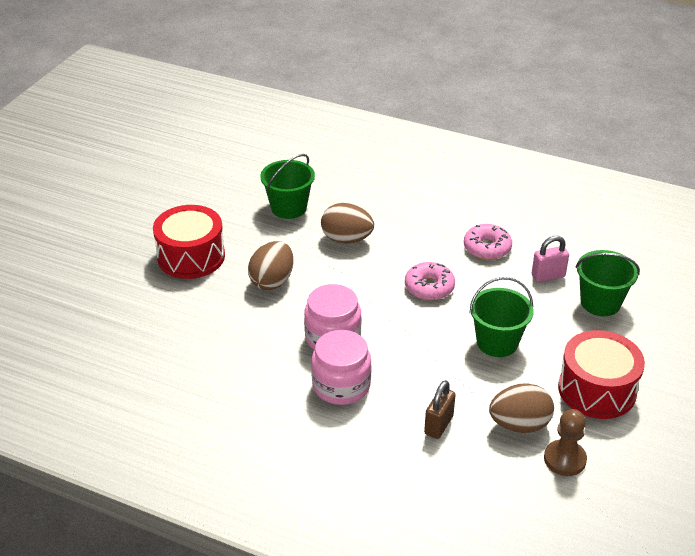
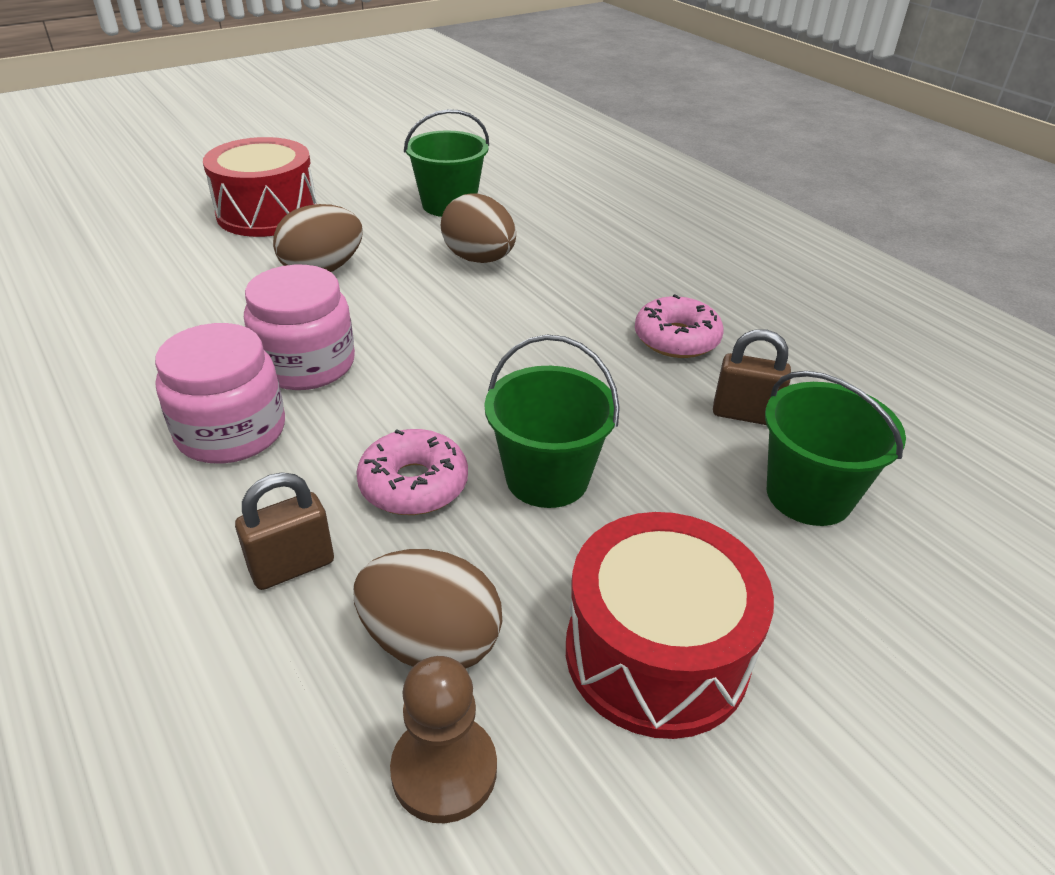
camera: 30 degrees right, 0 degrees up
pink donut [405,262,455,300] -> pink donut moved to [356,429,468,515]
pink padlock [532,236,569,282] -> brown padlock [713,329,791,425]

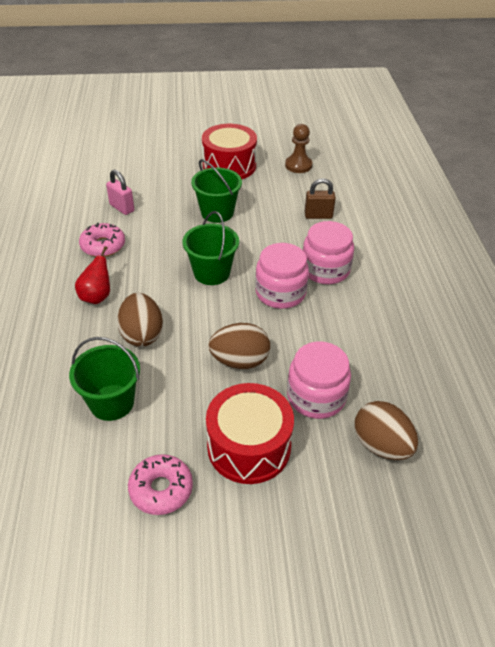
camera: 150 degrees left, 5 degrees up
brown egg [353,549,502,669] -> brown egg moved to [355,401,418,460]
pink donut [356,429,468,515] -> pink donut moved to [128,454,193,515]
brown padlock [713,329,791,425] -> pink padlock [106,169,134,215]
green bucket [765,371,906,526] -> green bucket moved to [182,211,239,285]
none -> red pear [75,246,110,304]
none -> pink jar [287,341,351,419]

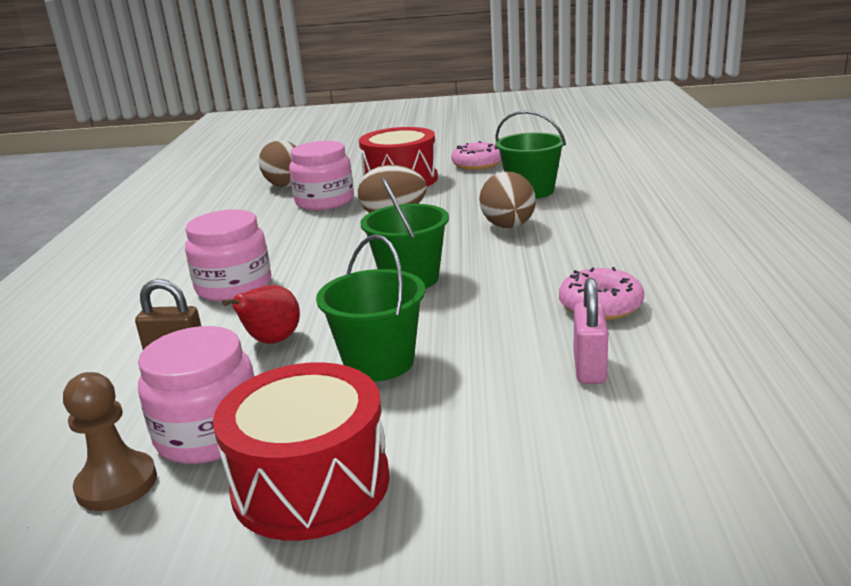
camera: 170 degrees left, 20 degrees down
red pear [75,246,110,304] -> red pear moved to [222,285,300,344]
pink padlock [106,169,134,215] -> pink padlock turned 45 degrees clockwise [574,278,608,384]
pink jar [255,243,309,309] -> pink jar moved to [138,326,254,464]

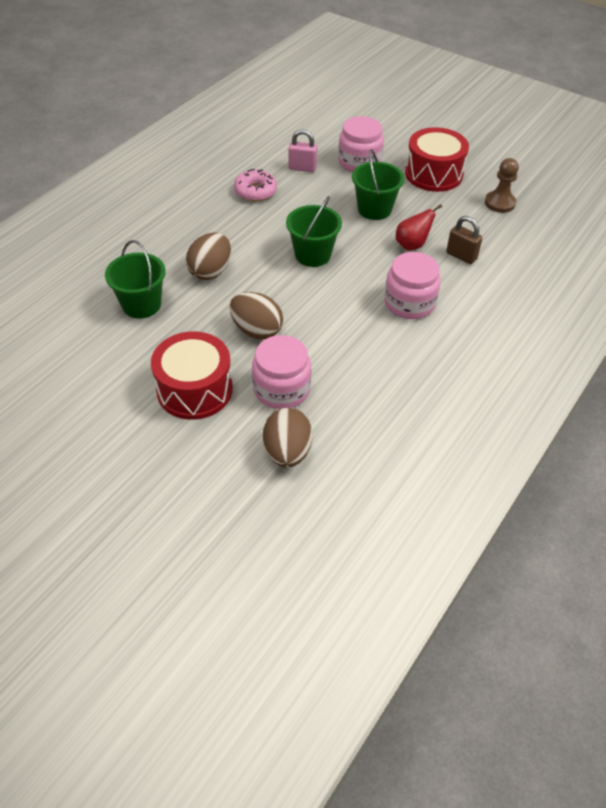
camera: 150 degrees left, 25 degrees up
pink jar [138,326,254,464] -> pink jar moved to [338,116,384,172]
pink donut [451,141,501,170] -> none
pink padlock [574,278,608,384] -> pink padlock turned 60 degrees clockwise [289,130,317,172]

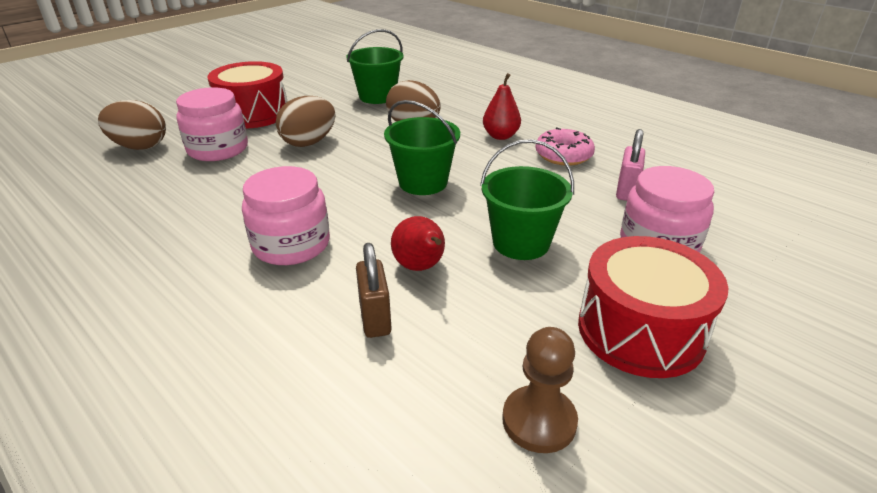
camera: 100 degrees right, 15 degrees down
brown padlock [446,216,482,264] -> brown padlock turned 60 degrees counterclockwise [356,243,392,338]
none -> red pear [483,73,521,140]

